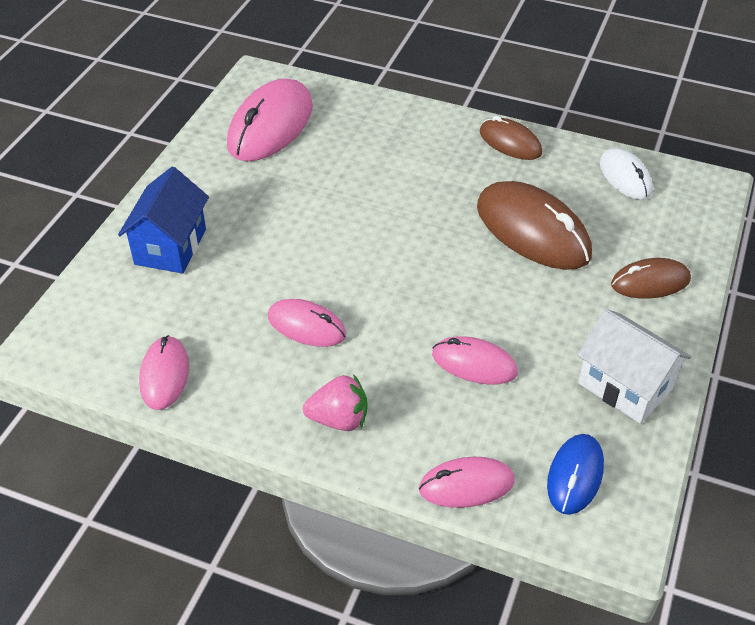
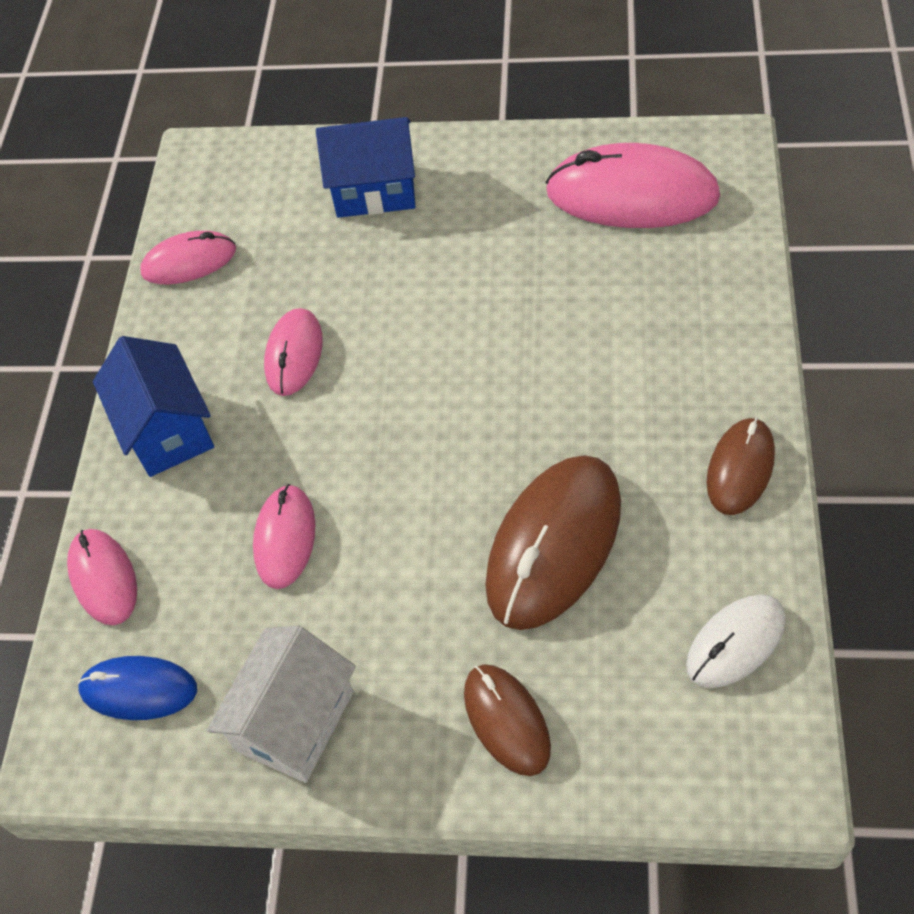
camera: 80 degrees right, 10 degrees up
pink strawberry [303,374,367,431] -> blue house [93,336,214,477]

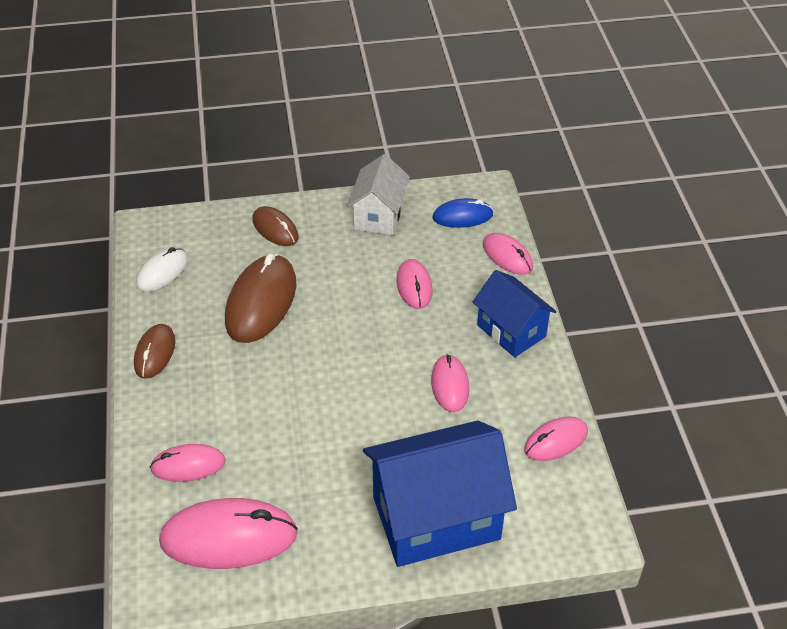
camera: 160 degrees right, 10 degrees down
blue house [316,117,415,218] -> blue house [363,421,517,567], size x1.70
none -> pink mouse [150,444,226,482]

